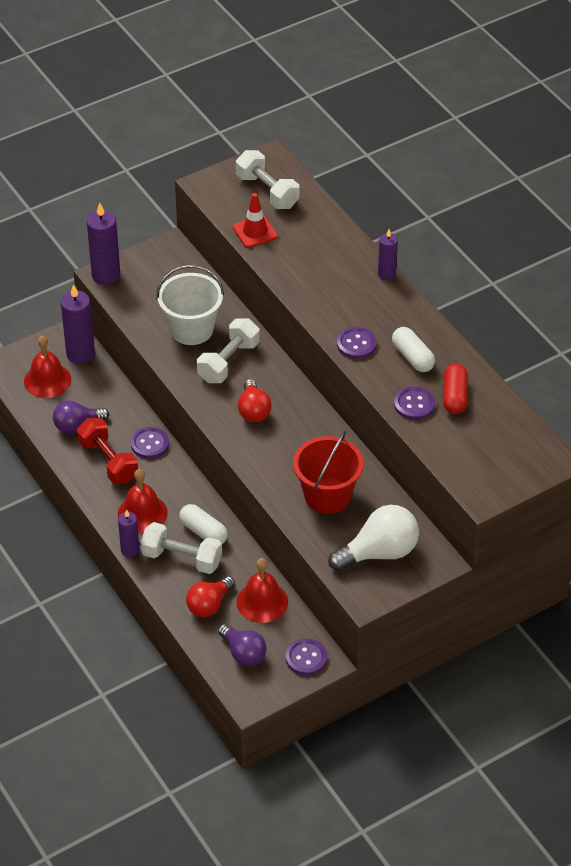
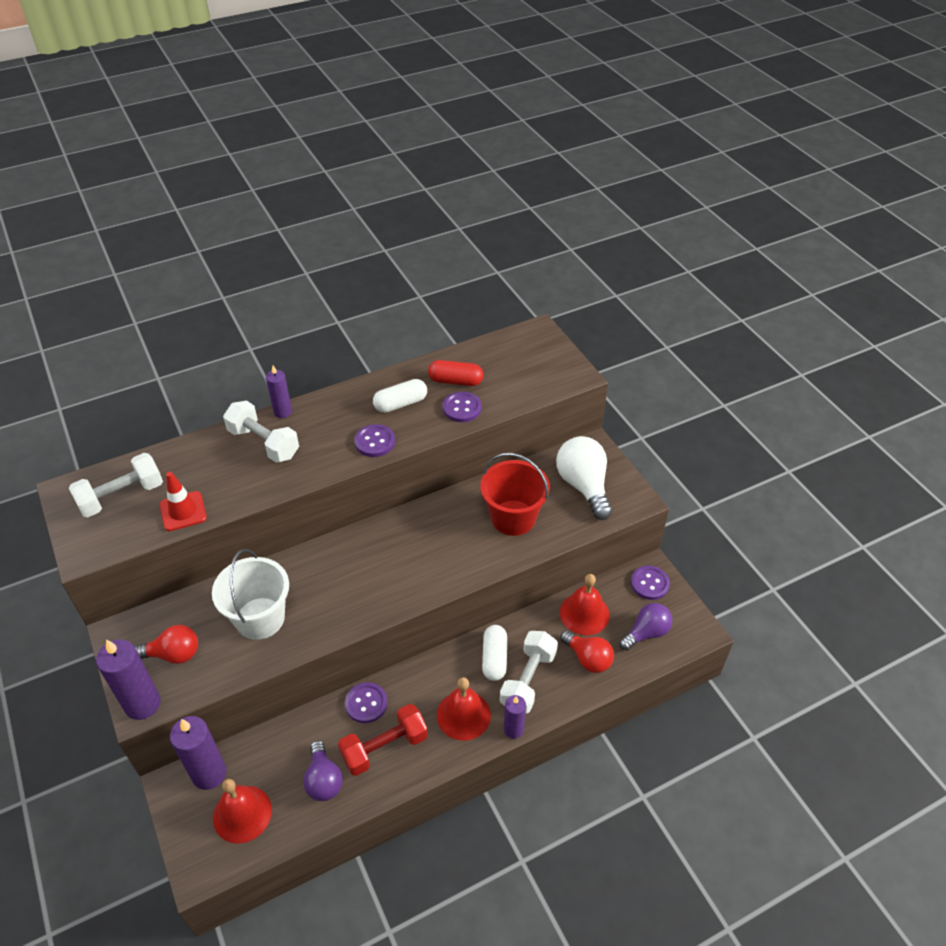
camera: 85 degrees left, 0 degrees up
white capsule [179,504,228,544] -> white capsule turned 45 degrees counterclockwise [482,625,507,681]
white dumbbell [197,318,260,383] -> white dumbbell moved to [223,401,299,463]
red light bulb [238,379,272,422] -> red light bulb moved to [135,625,198,664]

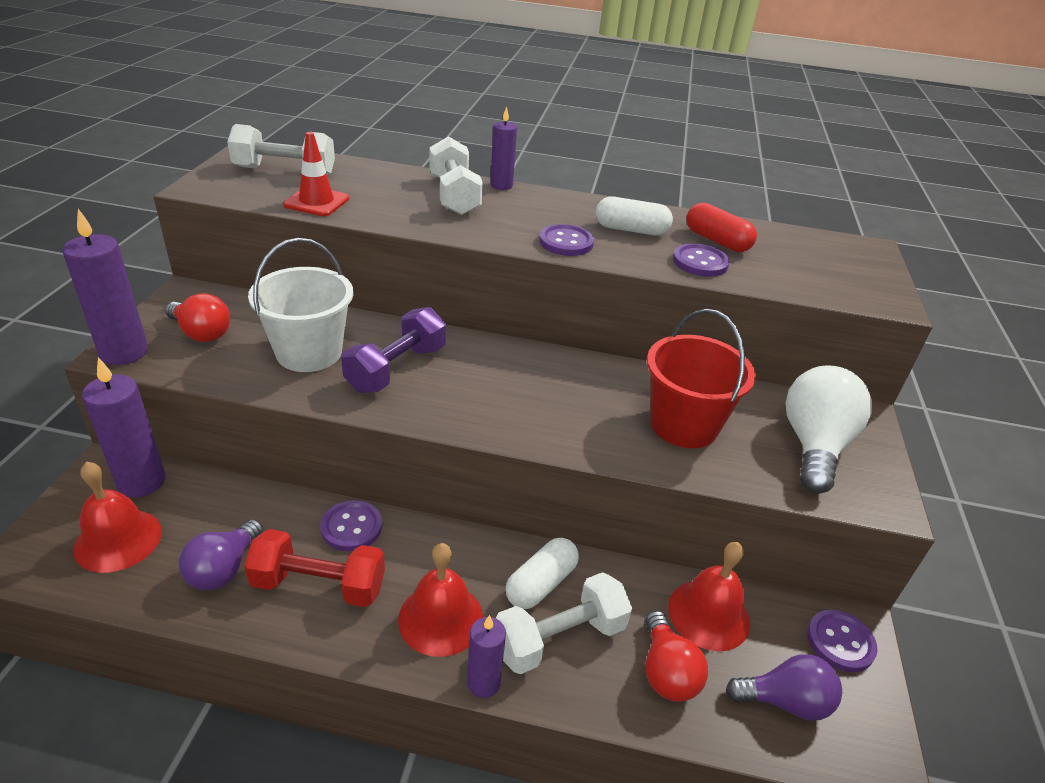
camera: 35 degrees right, 10 degrees down
none -> purple dumbbell [341,307,446,393]

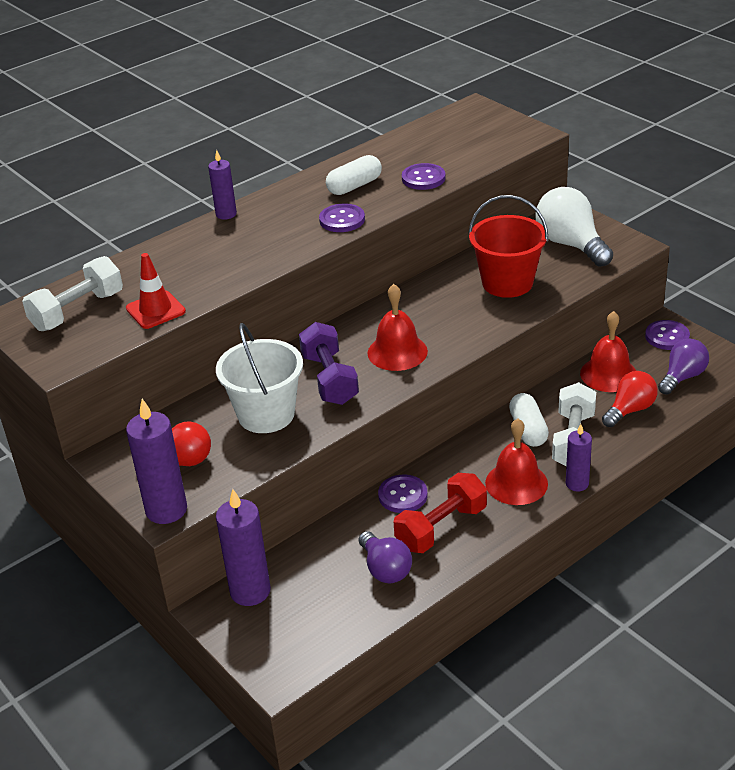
camera: 45 degrees left, 0 degrees up
red bell [73,462,162,573] -> red bell moved to [367,284,428,371]
white dumbbell [430,136,483,215] -> none
red light bulb [645,611,708,702] -> red light bulb turned 75 degrees counterclockwise [602,371,658,427]
red capsule [686,203,757,252] -> none

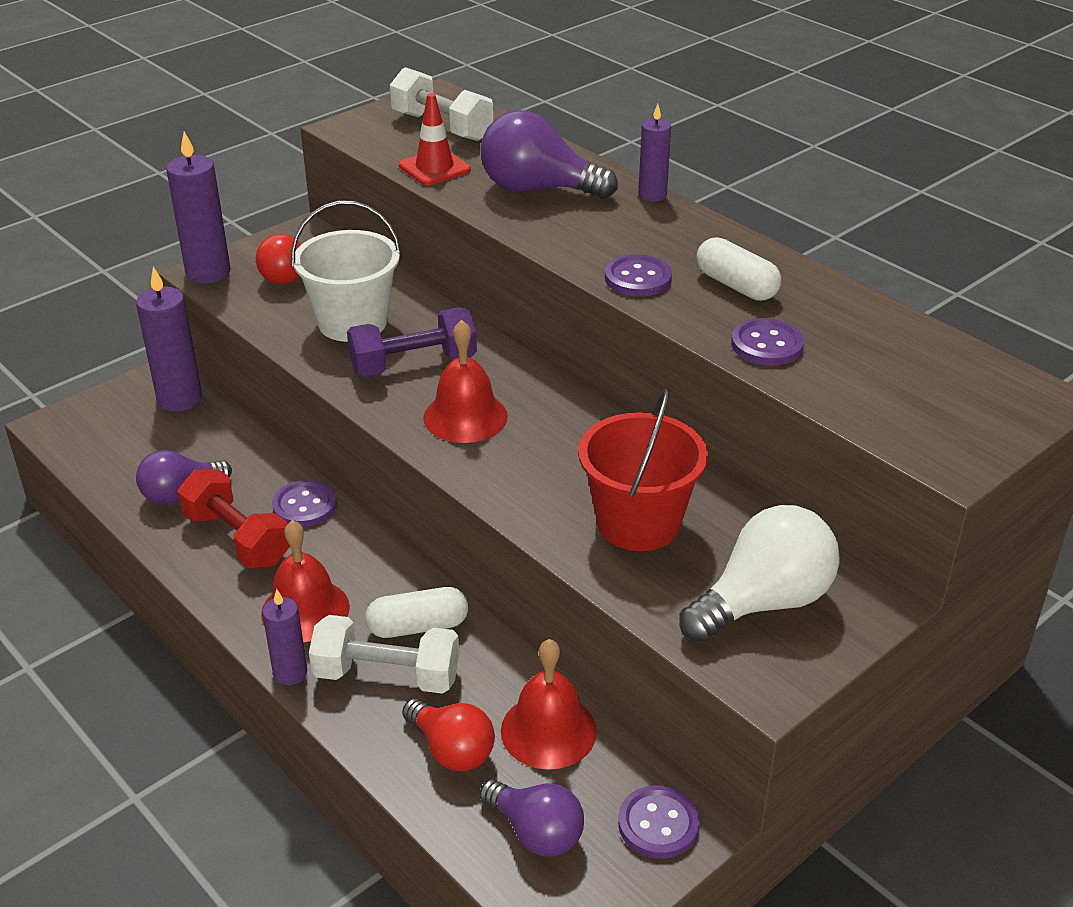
camera: 85 degrees right, 0 degrees up
none -> purple light bulb [481,110,618,199]

